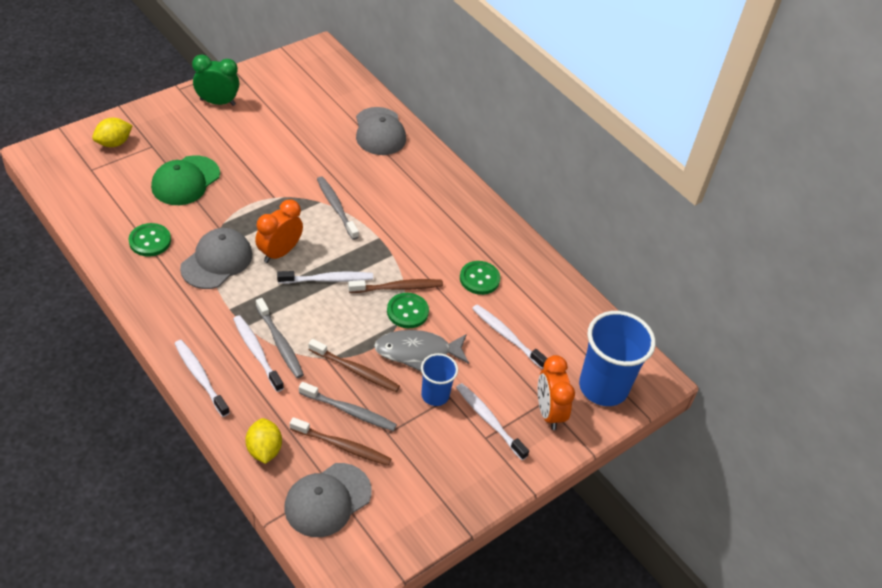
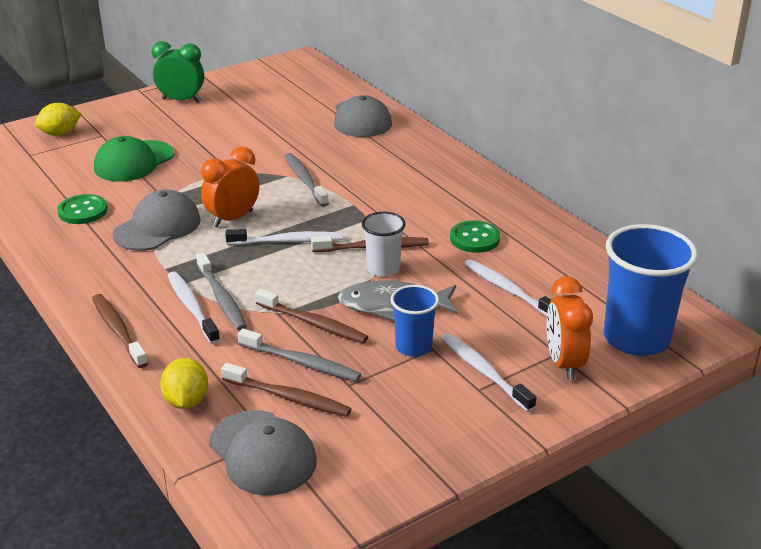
camera: 10 degrees right, 15 degrees down
white toothbrush [174,340,230,417] -> brown toothbrush [92,294,148,368]
grey cap [284,463,372,537] -> grey cap turned 90 degrees counterclockwise [209,410,317,495]
green button [387,293,429,328] -> white cup [362,212,406,277]

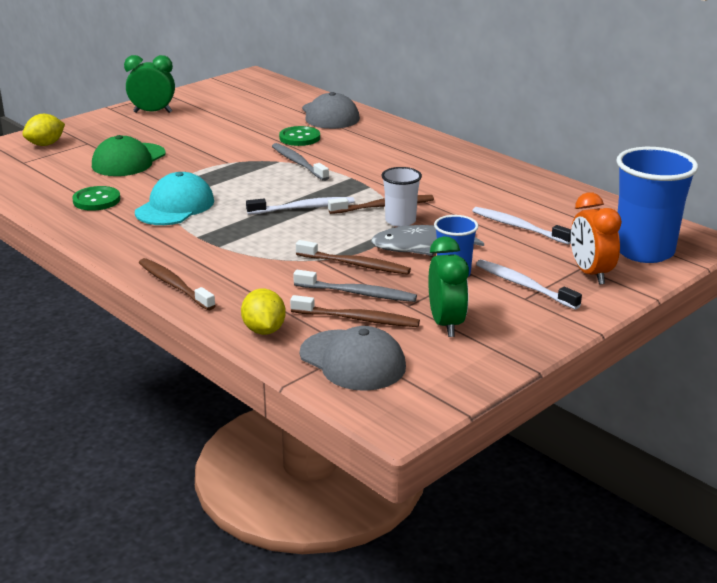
camera: 10 degrees left, 5 degrees down
grey cap [113,189,201,251] -> turquoise cap [135,172,214,225]
white toothbrush [167,272,220,344] -> none
grey toothbrush [196,253,247,331] -> none
orange clock [201,147,260,227] -> none
green button [450,220,500,253] -> green button moved to [279,126,320,146]
none -> green clock [428,236,469,337]

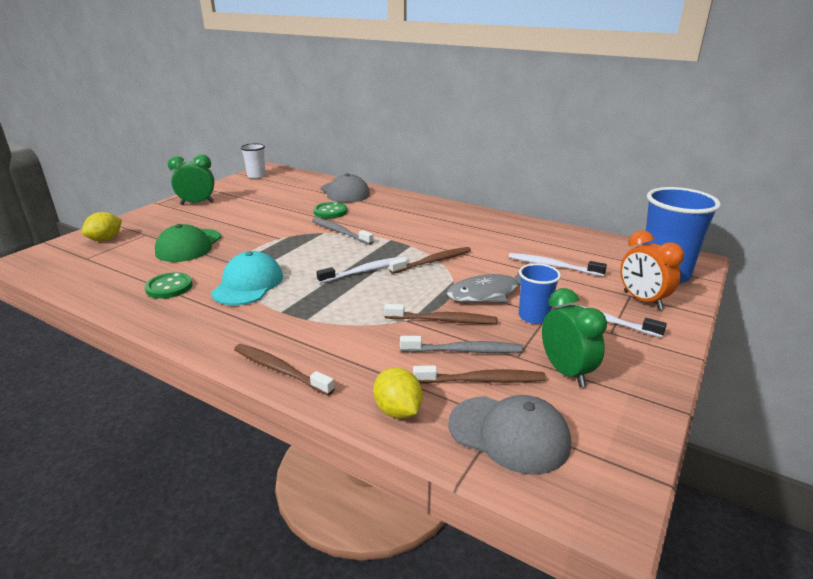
camera: 15 degrees left, 0 degrees up
white cup [381,167,422,227] -> white cup moved to [240,143,266,179]

